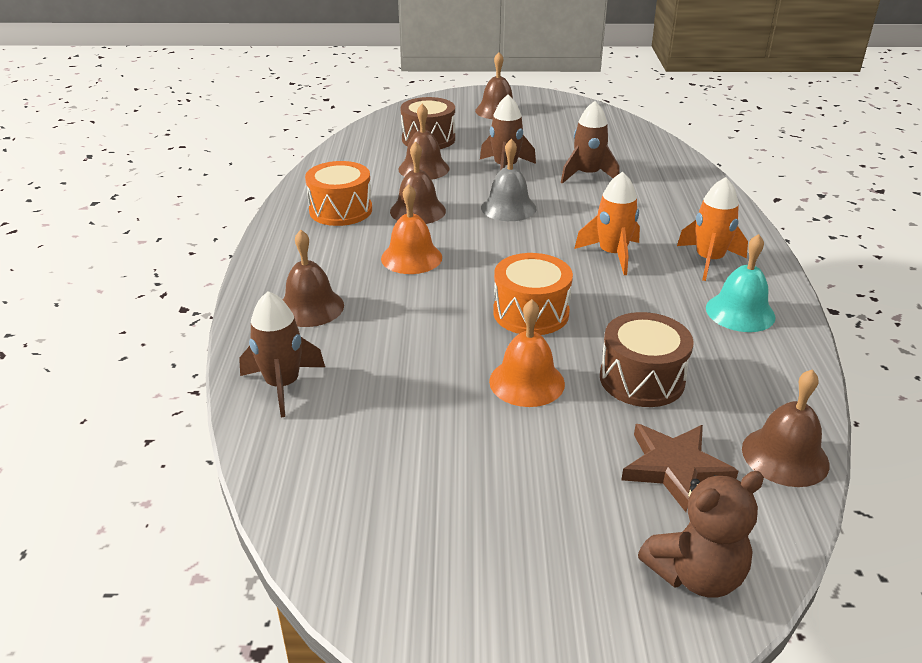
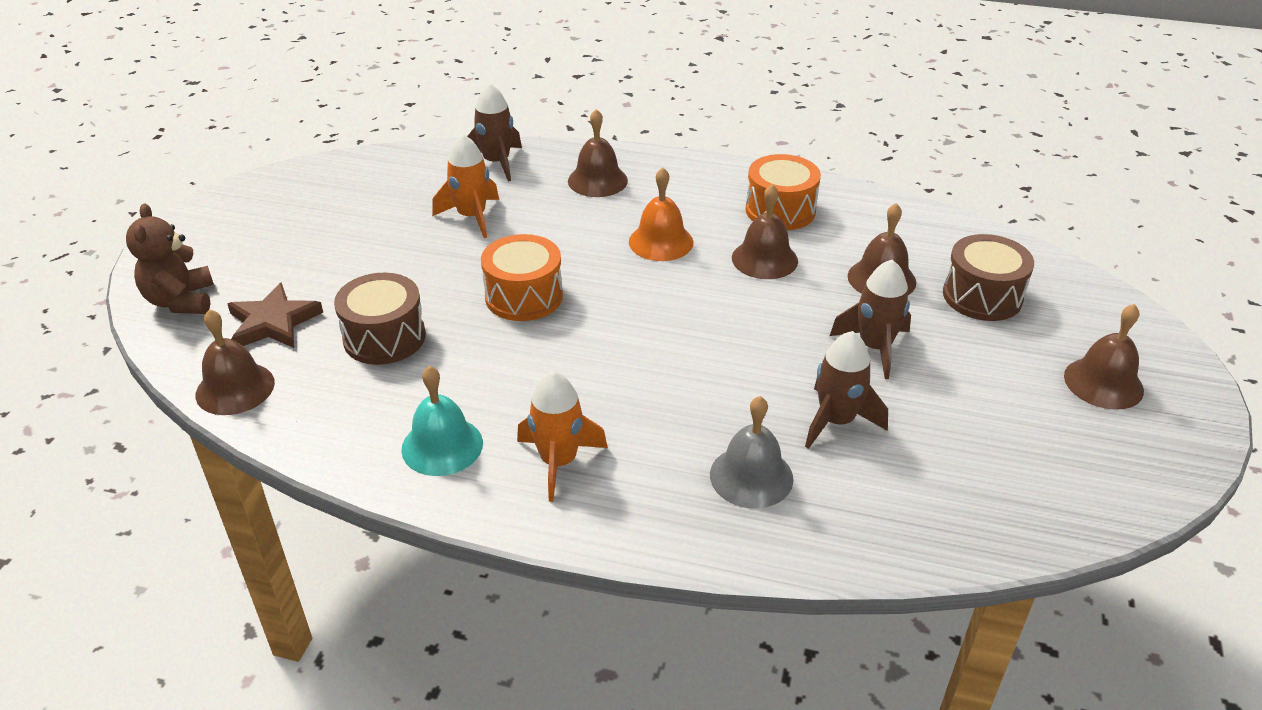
camera: 105 degrees right, 5 degrees up
grey bell [481,139,537,221] -> grey bell moved to [710,396,793,508]
orange bell [489,299,565,407] -> none
orange rocket [574,172,640,275] -> orange rocket moved to [432,134,499,238]

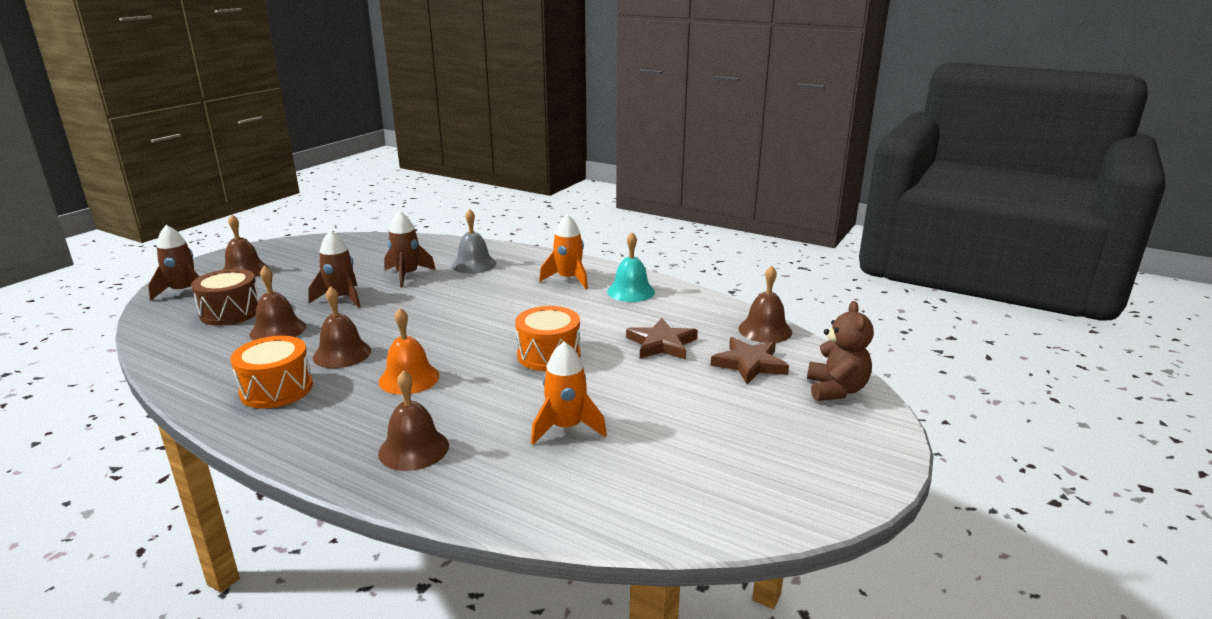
camera: 165 degrees left, 15 degrees down
brown drum [334,273,426,365] -> brown star [626,318,698,360]
brown rocket [467,83,522,182] -> brown rocket moved to [148,225,200,301]

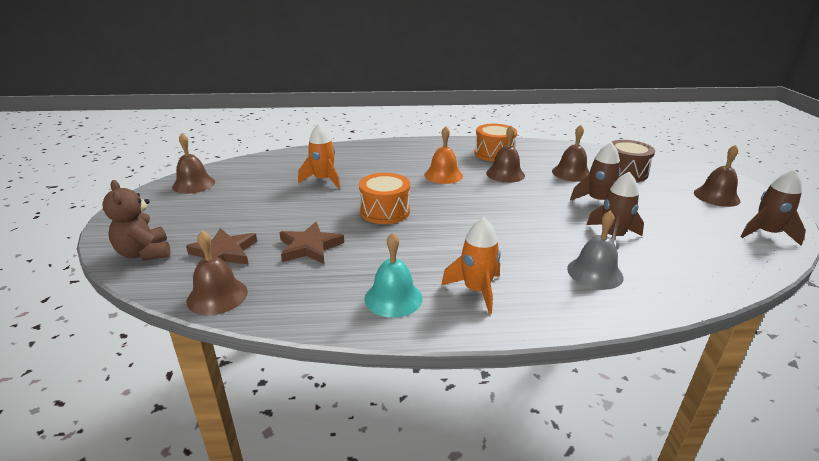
camera: 145 degrees right, 5 degrees up
brown rocket [148,225,200,301] -> brown rocket moved to [740,169,806,246]
brown bell [378,370,449,471] -> brown bell moved to [172,133,215,194]

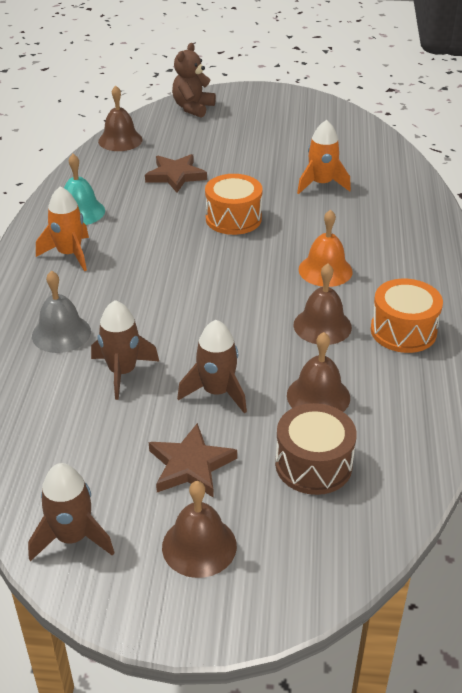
camera: 100 degrees right, 10 degrees up
brown teddy bear [102,180,170,260] -> brown teddy bear turned 45 degrees counterclockwise [172,43,216,118]
brown bell [172,133,215,194] -> none
brown star [186,228,257,264] -> brown star moved to [149,423,237,498]

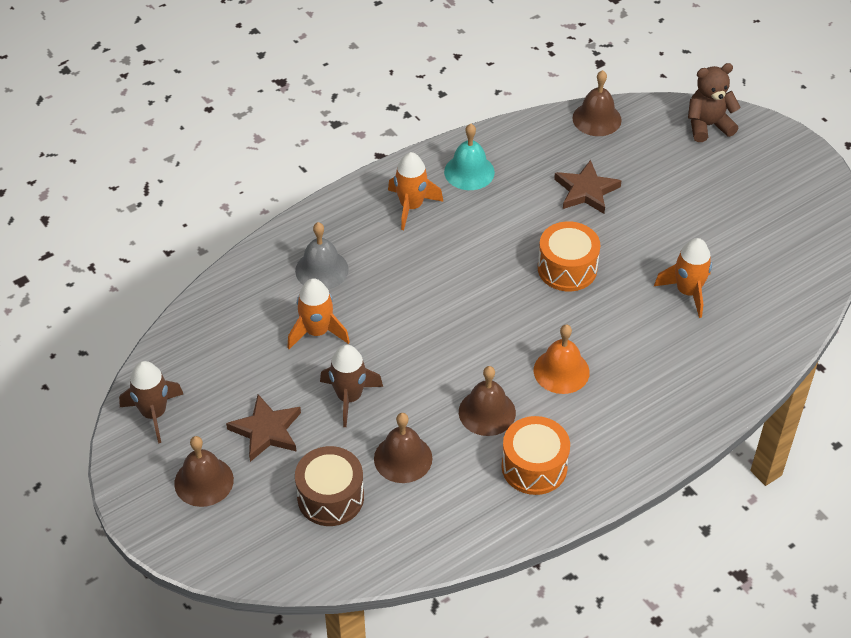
camera: 50 degrees right, 10 degrees up
brown rocket [91,300,159,400] -> orange rocket [287,278,350,349]

